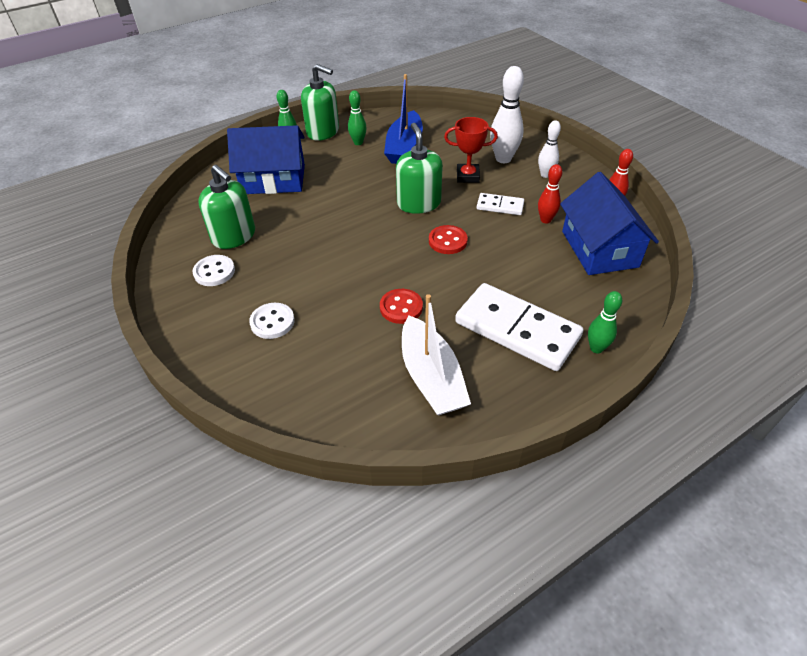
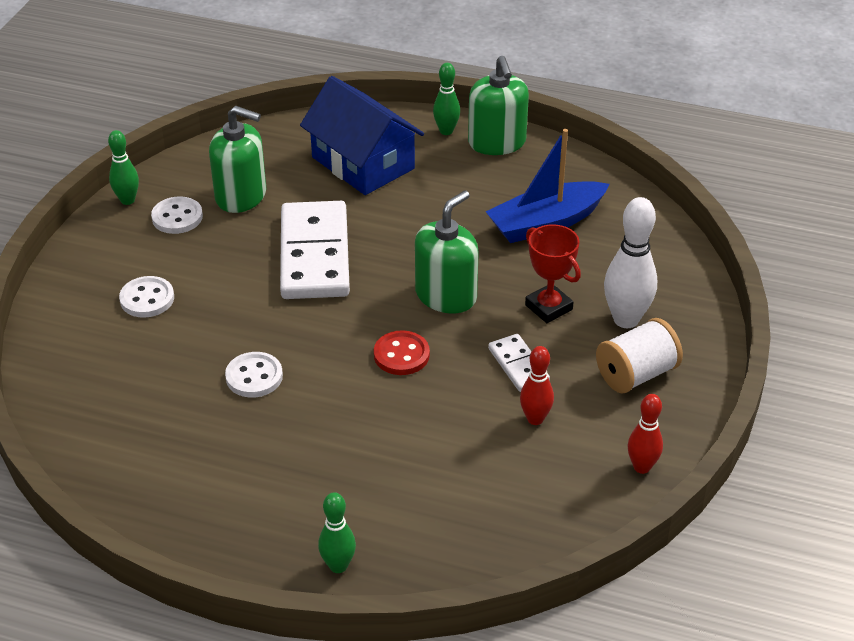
camera: 50 degrees right, 5 degrees down
green soap dispenser [198,165,255,249] -> green soap dispenser turned 75 degrees counterclockwise [209,106,266,213]
green bowling pin [348,90,367,145] -> green bowling pin moved to [108,130,139,205]
red button [380,289,423,324] -> white button [225,352,283,398]
white boat [402,294,471,416] -> none
white domino [455,283,583,371] -> white domino moved to [280,201,350,299]
white bowling pin [538,120,561,178] -> white spool [596,318,683,393]
blue house [560,172,659,275] -> none

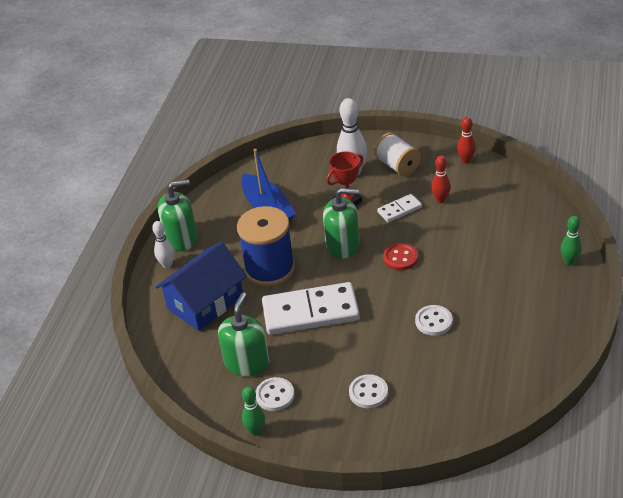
camera: 90 degrees left, 0 degrees up
green soap dispenser [415,190,479,313] -> green soap dispenser turned 150 degrees clockwise [323,188,360,259]
green bowling pin [433,63,460,135] -> white bowling pin [152,221,174,268]
none -> blue spool [237,206,295,286]

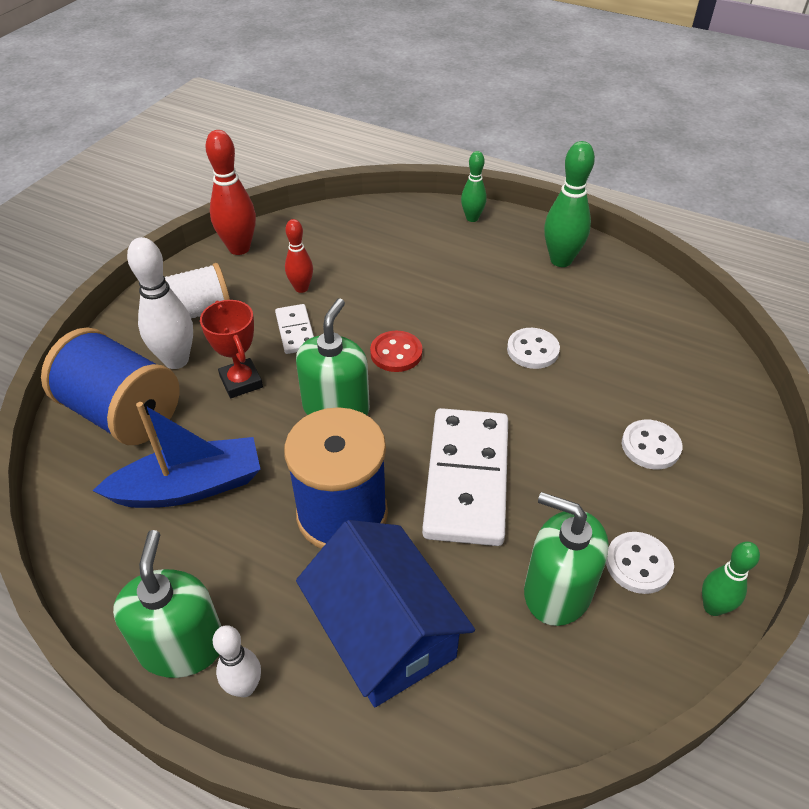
camera: 80 degrees left, 5 degrees up
red bowling pin [457,117,476,164] -> red bowling pin [205,130,256,255], size x1.65
none -> blue spool [41,328,180,445]
none -> green bowling pin [544,141,595,267]

